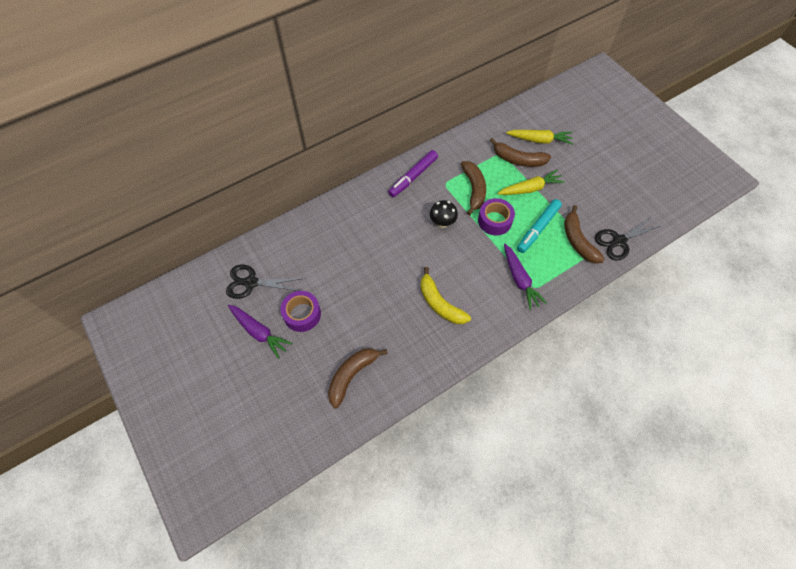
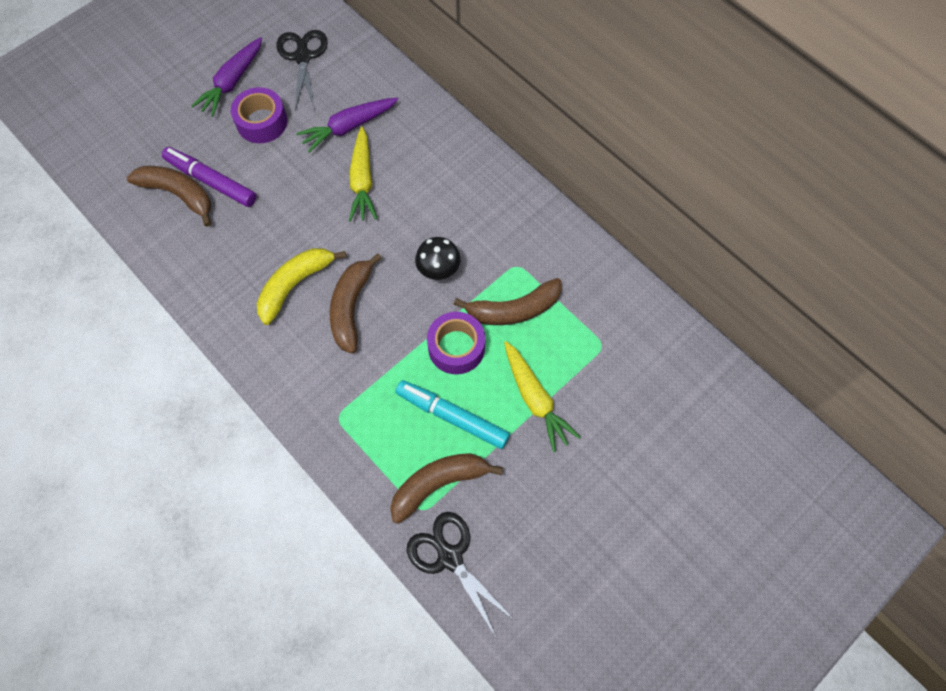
camera: 80 degrees right, 5 degrees up
purple marker [388,150,438,197] -> purple marker moved to [162,147,257,207]
brown banana [490,138,551,167] -> brown banana moved to [330,253,382,354]
purple carrot [504,244,547,310] -> purple carrot moved to [297,98,398,153]
yellow carrot [506,130,573,145] -> yellow carrot moved to [349,126,377,222]

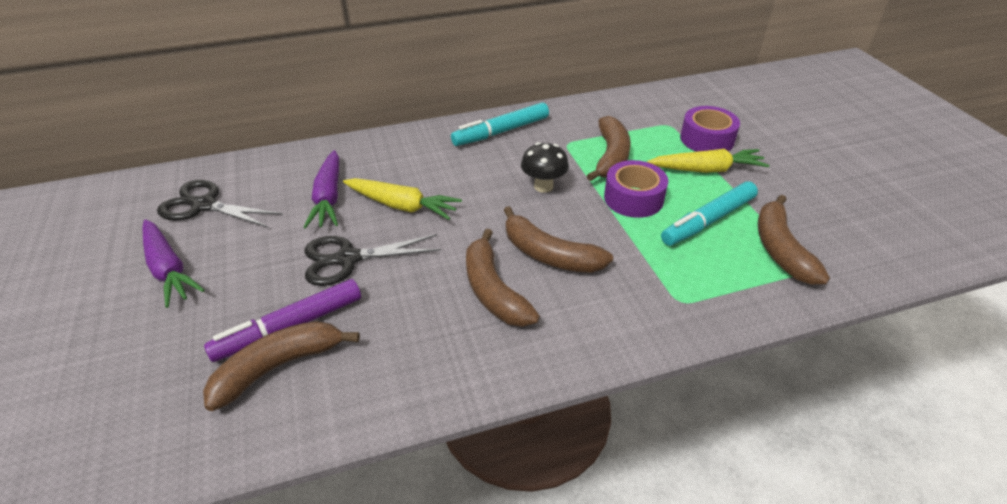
camera: 65 degrees left, 25 degrees down
purple tape [231,87,287,143] -> purple tape moved to [680,106,740,152]
yellow banana [257,248,346,325] -> brown banana [466,229,540,327]
black scissors [407,512,515,637] -> black scissors moved to [305,234,441,286]
none -> turquoise marker [451,102,549,146]

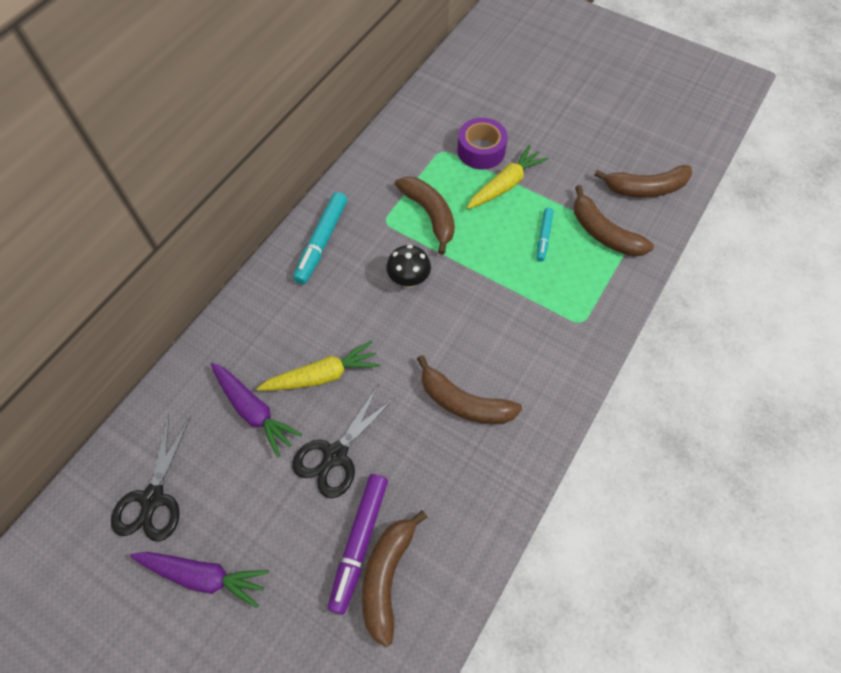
camera: 40 degrees left, 20 degrees up
black scissors [157,180,283,228] -> black scissors turned 60 degrees counterclockwise [111,414,191,542]
brown banana [504,206,613,273] -> brown banana moved to [594,165,692,197]
purple tape [604,160,668,218] -> none
turquoise marker [661,181,758,246] -> turquoise marker [537,208,554,261], size x0.58

